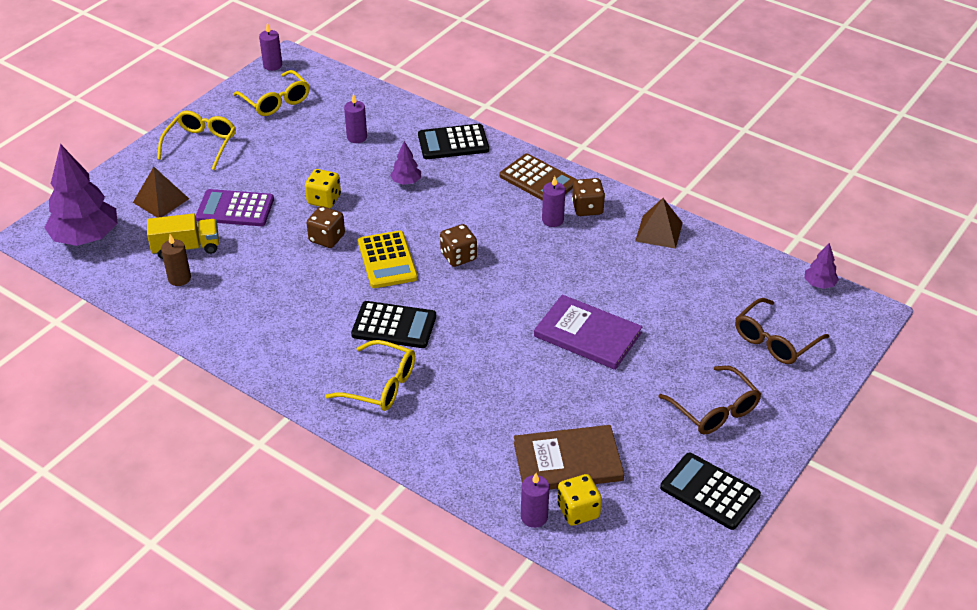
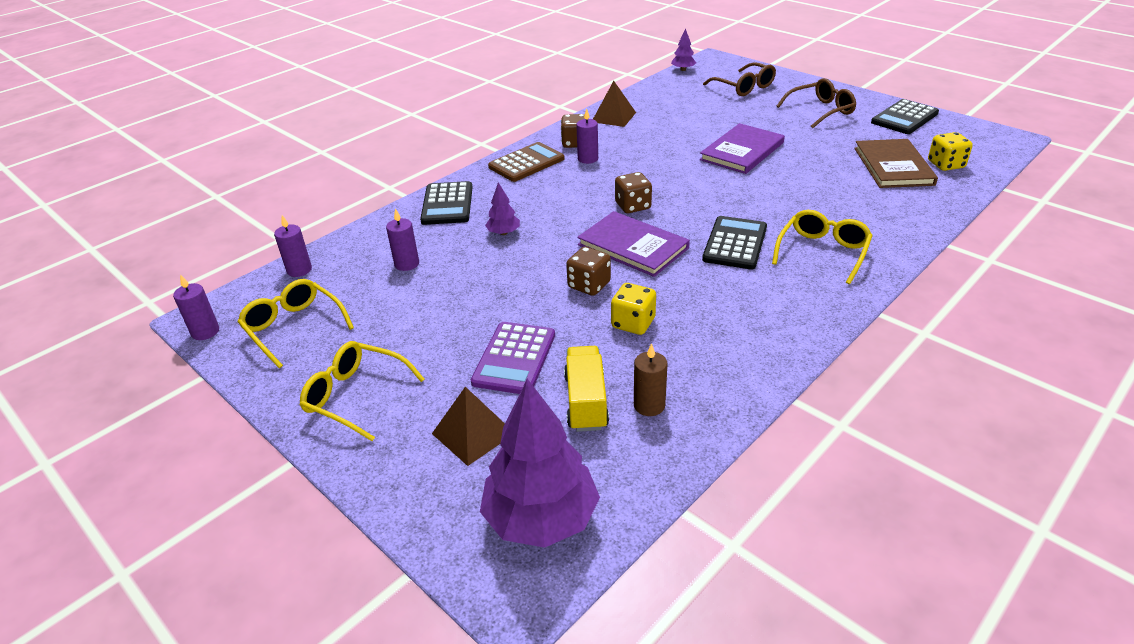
camera: 80 degrees left, 5 degrees down
yellow glasses [233,70,310,116] -> yellow glasses turned 105 degrees counterclockwise [237,279,354,368]
yellow dice [305,169,341,208] -> yellow dice moved to [611,283,656,335]
yellow calculator [358,231,418,288] -> purple book [577,211,690,277]
purple candle [521,473,549,528] -> purple candle moved to [274,215,312,277]

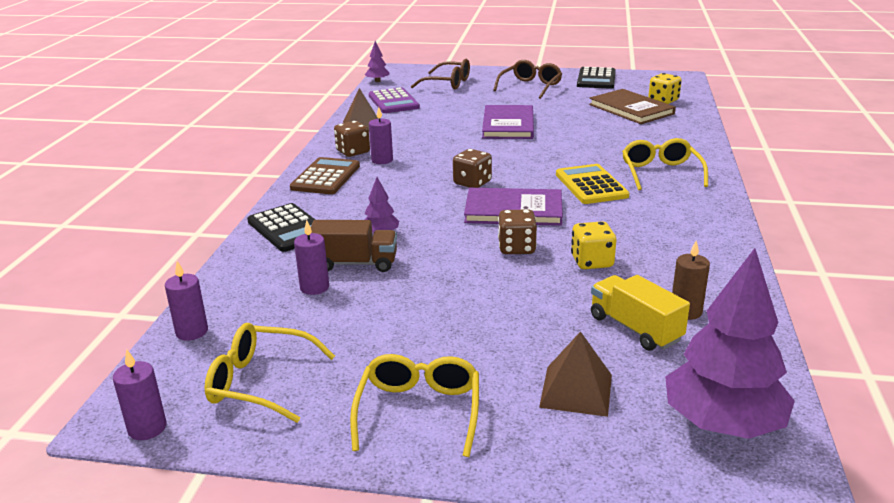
camera: 35 degrees left, 10 degrees down
yellow glasses [300,341,424,441] -> yellow glasses turned 105 degrees clockwise [350,354,479,457]
purple calculator [471,322,555,394] -> purple calculator moved to [369,87,420,113]
black calculator [702,216,767,270] -> yellow calculator [556,164,630,204]
none -> brown truck [311,220,397,272]

